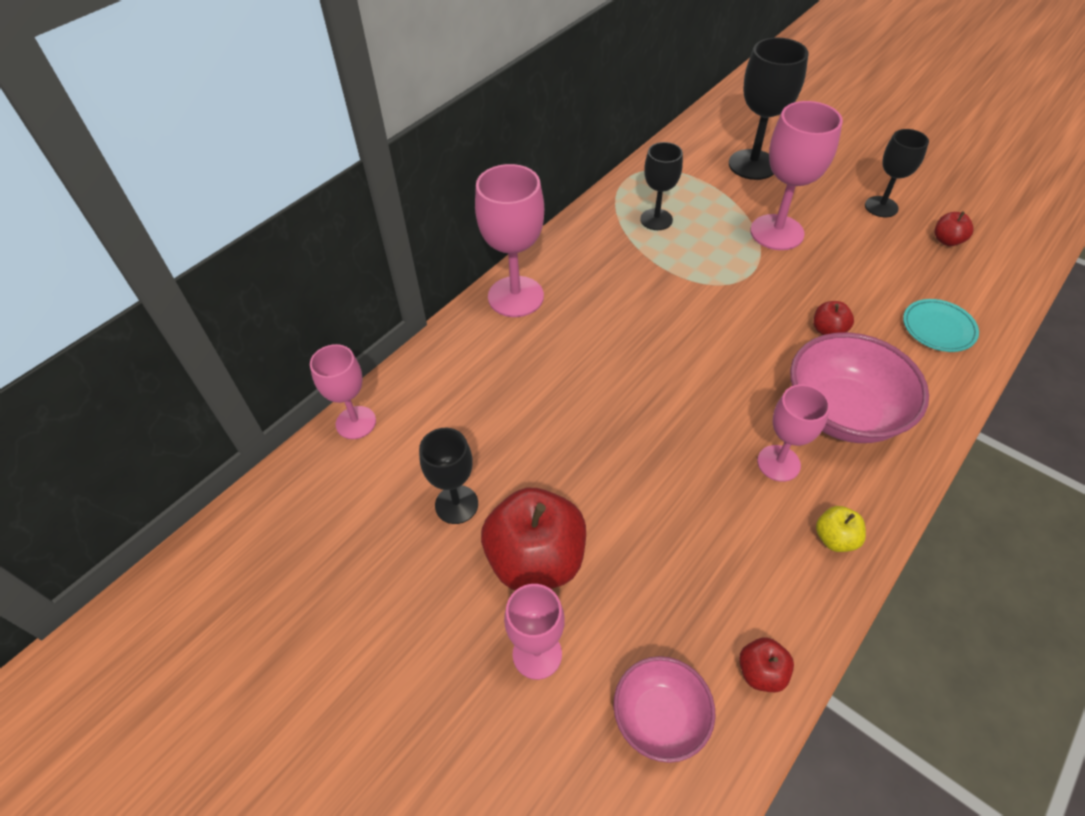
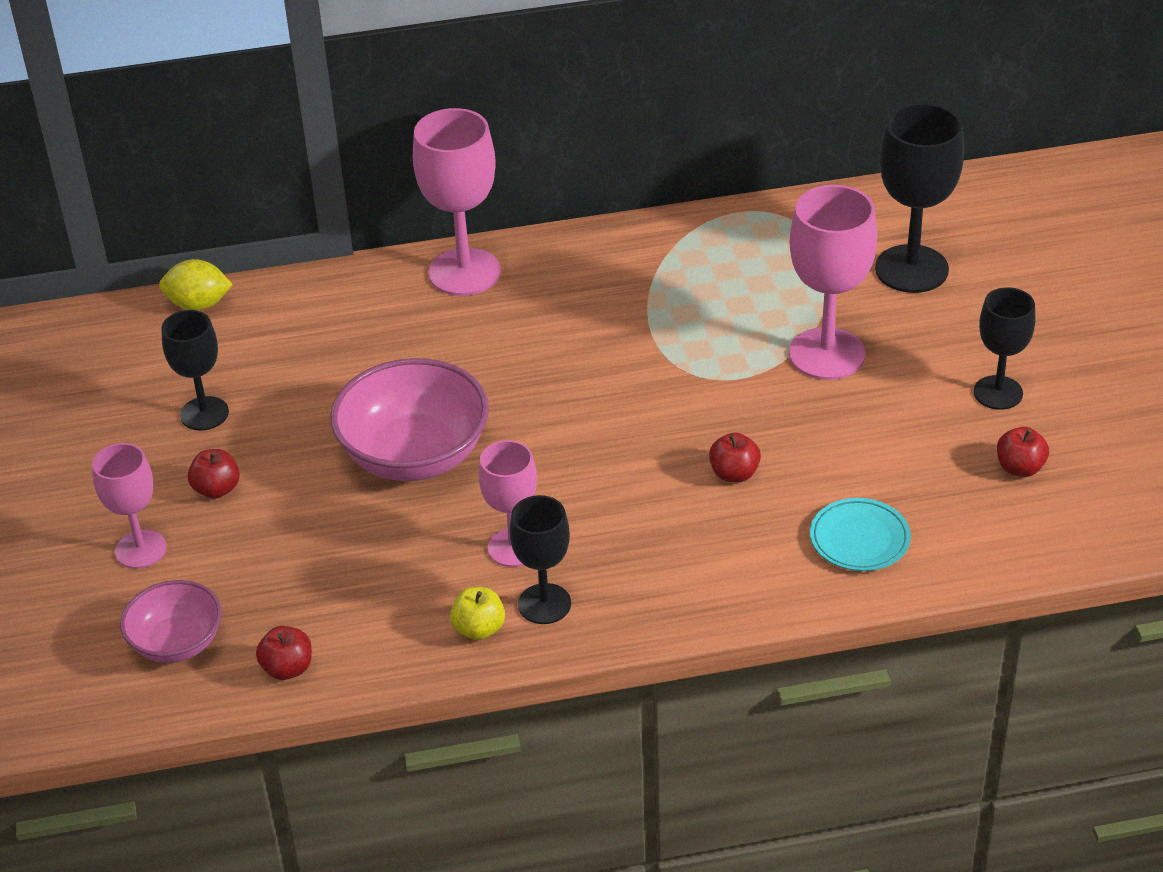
camera: 40 degrees right, 10 degrees down
pink goblet [310,344,376,439] -> yellow lemon [159,259,233,310]
red apple [481,488,586,590] -> red apple [188,449,240,499], size x0.46
black goblet [640,142,683,230] -> black goblet moved to [510,495,571,624]
pink bowl [790,332,929,443] -> pink bowl moved to [330,358,489,481]

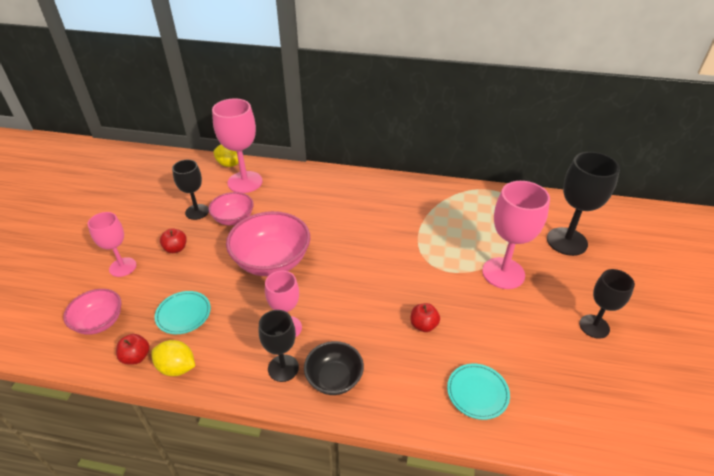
camera: 20 degrees right, 0 degrees up
pink goblet [413,108,501,296] -> pink goblet moved to [212,99,262,193]
yellow apple [450,587,505,640] -> none
red apple [997,427,1049,477] -> none
none -> yellow lemon [151,340,195,376]
none -> turquoise plate [155,291,211,334]
none -> pink bowl [208,192,254,225]
none -> black bowl [304,341,364,395]

